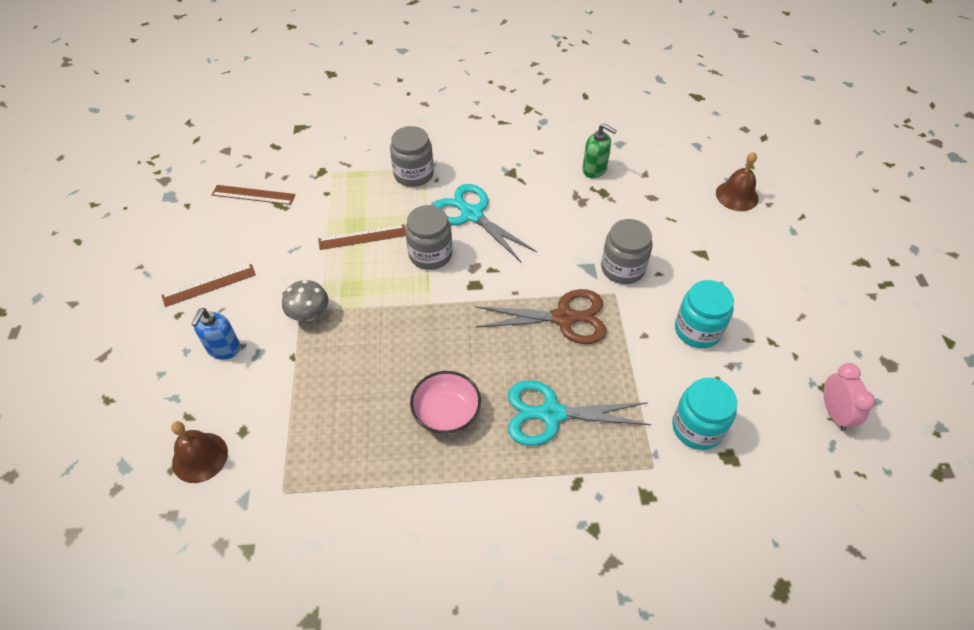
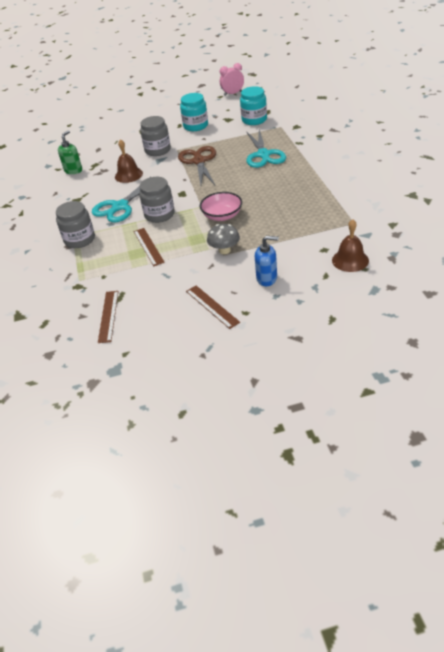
camera: 95 degrees left, 10 degrees down
pink bowl [410,371,481,434] -> pink bowl moved to [200,192,242,221]
brown bell [716,152,759,211] -> brown bell moved to [115,139,143,183]

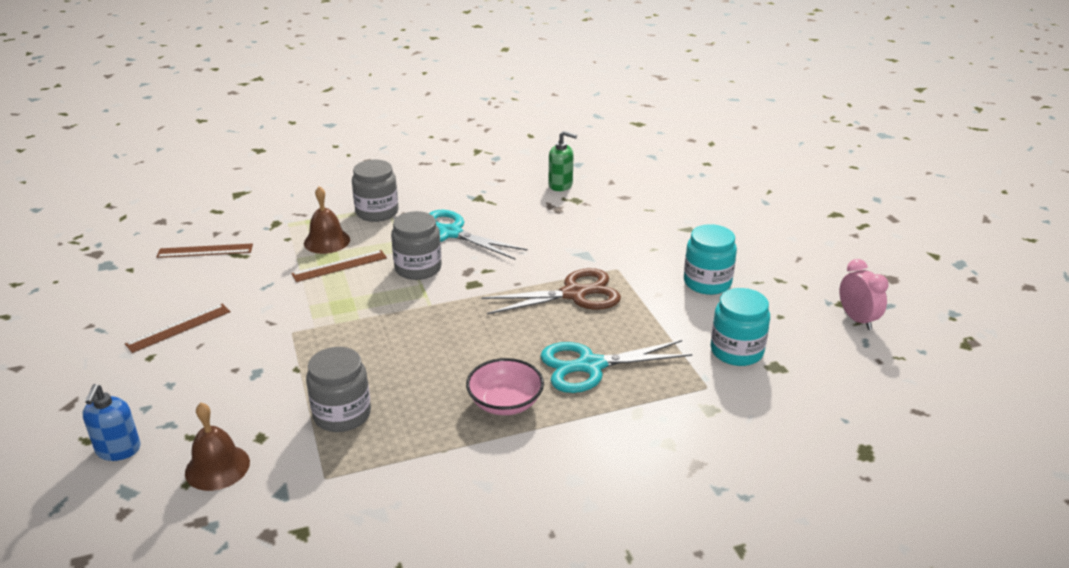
camera: 80 degrees right, 10 degrees down
brown bell [115,139,143,183] -> brown bell moved to [304,186,350,254]
grey jar [140,116,171,156] -> grey jar moved to [306,347,371,432]
pink bowl [200,192,242,221] -> pink bowl moved to [466,358,544,415]
grey mushroom [207,224,240,254] -> none
blue soap dispenser [255,236,279,286] -> blue soap dispenser moved to [82,384,141,461]

